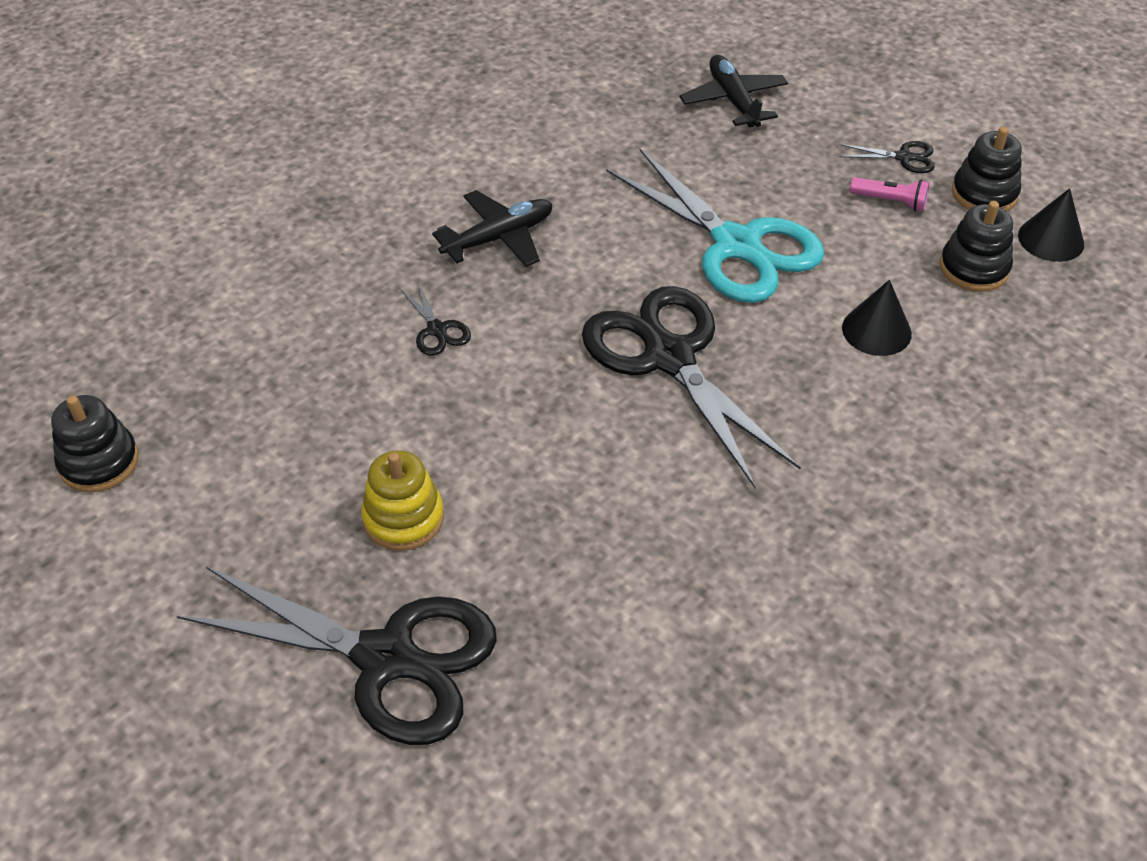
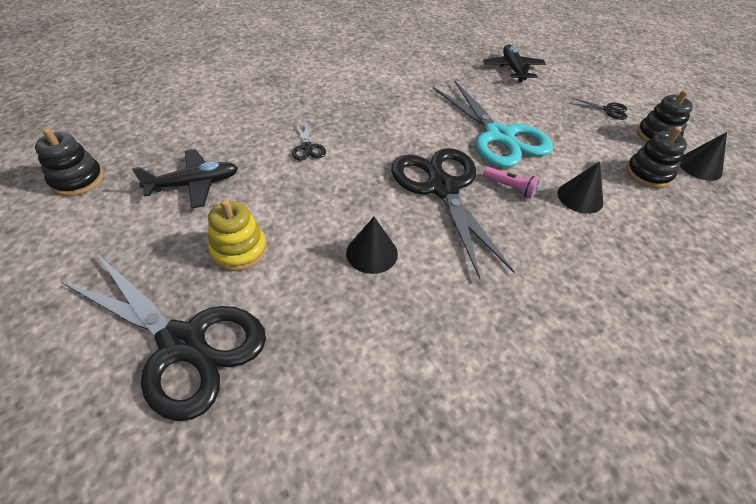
camera: 10 degrees right, 0 degrees up
black plane [432,190,553,267] -> black plane moved to [132,149,238,208]
pink flashlight [850,177,930,211] -> pink flashlight moved to [483,167,540,198]
none -> black cone [346,217,398,274]

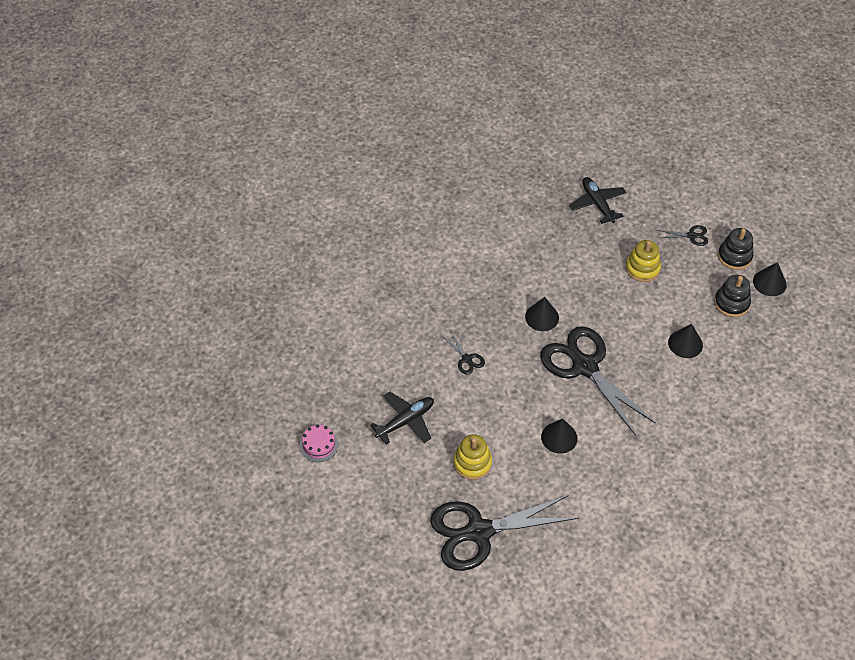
camera: 15 degrees left, 5 degrees up
black stacking toy [35,128,104,196] -> pink cake [300,424,339,462]
black scissors [61,255,266,421] -> black scissors turned 150 degrees clockwise [430,495,578,571]
turquoise scissors [433,80,553,167] -> none
pink flashlight [483,167,540,198] -> none
none -> black cone [525,297,559,331]
none -> yellow stacking toy [626,240,661,282]

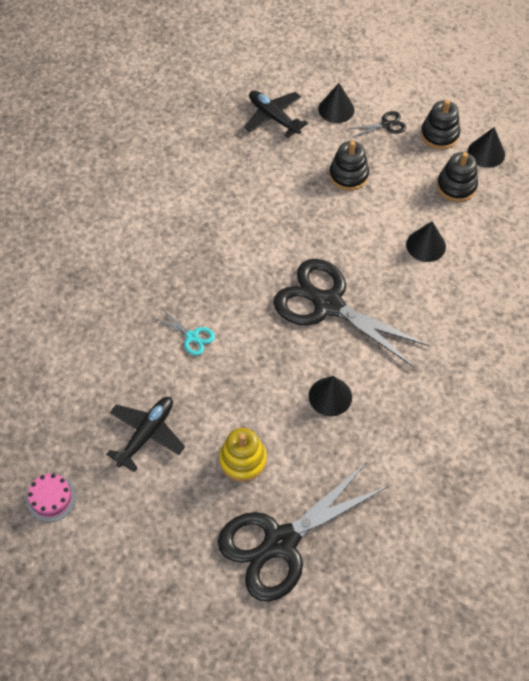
camera: 20 degrees left, 5 degrees up
black scissors [444,332,485,375] -> turquoise scissors [155,309,215,356]
black cone [525,297,559,331] -> black cone moved to [318,83,355,123]
yellow stacking toy [626,240,661,282] -> black stacking toy [329,141,369,191]

